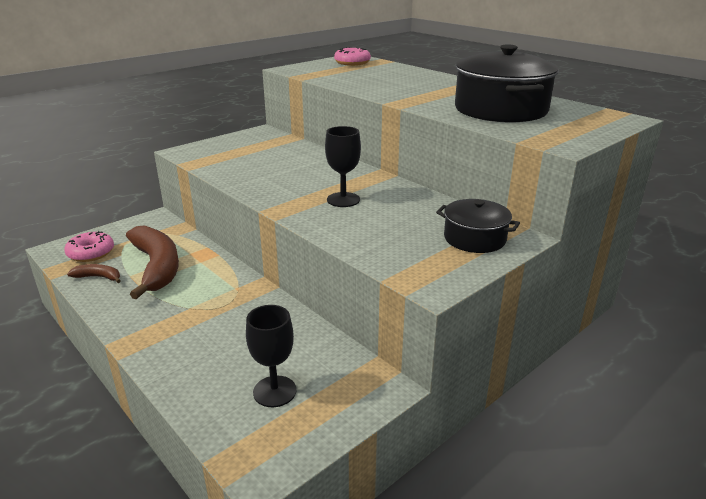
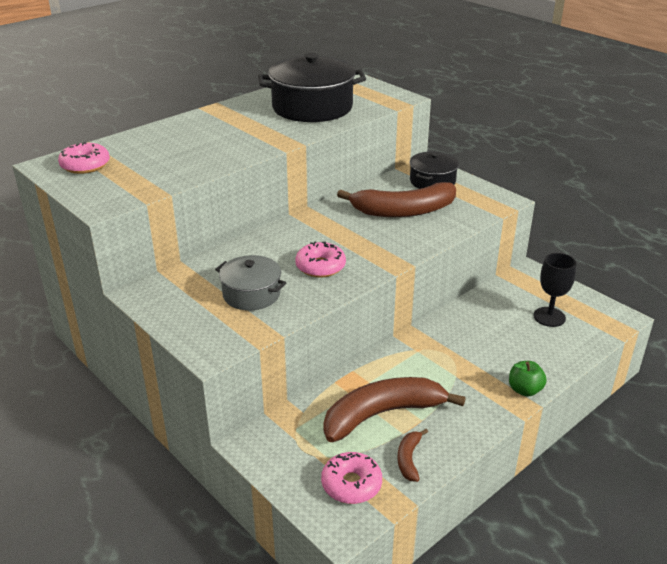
camera: 90 degrees left, 5 degrees up
black goblet [325,126,361,207] -> none
none -> grey pot [215,255,286,311]
none -> pink donut [295,242,346,278]
none -> brown banana [337,182,456,217]
none -> green apple [509,361,547,397]

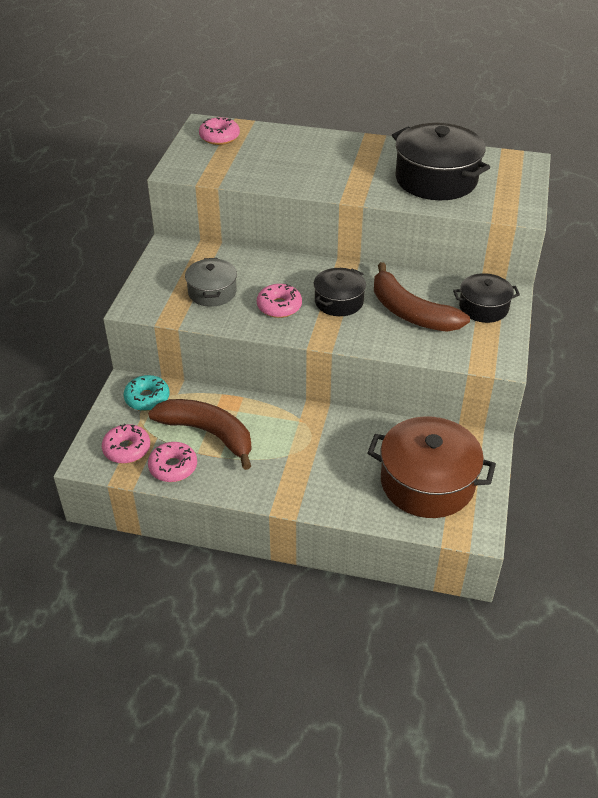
camera: 55 degrees right, 10 degrees up
brown banana [398,429,428,482] -> pink donut [148,442,197,482]
green apple [509,361,547,397] -> none
black goblet [533,253,576,327] -> brown pot [367,416,496,518]
none -> turquoise donut [123,375,169,411]
none -> black pot [314,268,366,316]

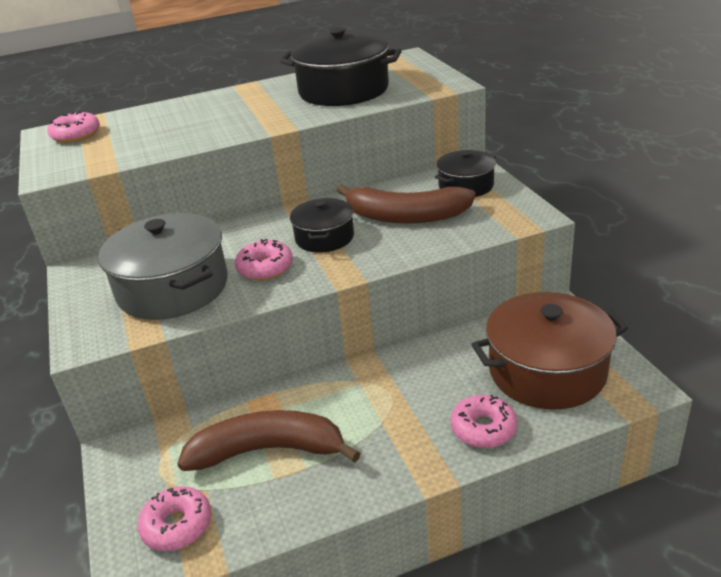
camera: 30 degrees left, 10 degrees down
turquoise donut [123,375,169,411] -> none
pink donut [148,442,197,482] -> pink donut moved to [451,395,518,448]
grey pot [185,258,237,307] -> grey pot [98,213,228,320], size x1.75

